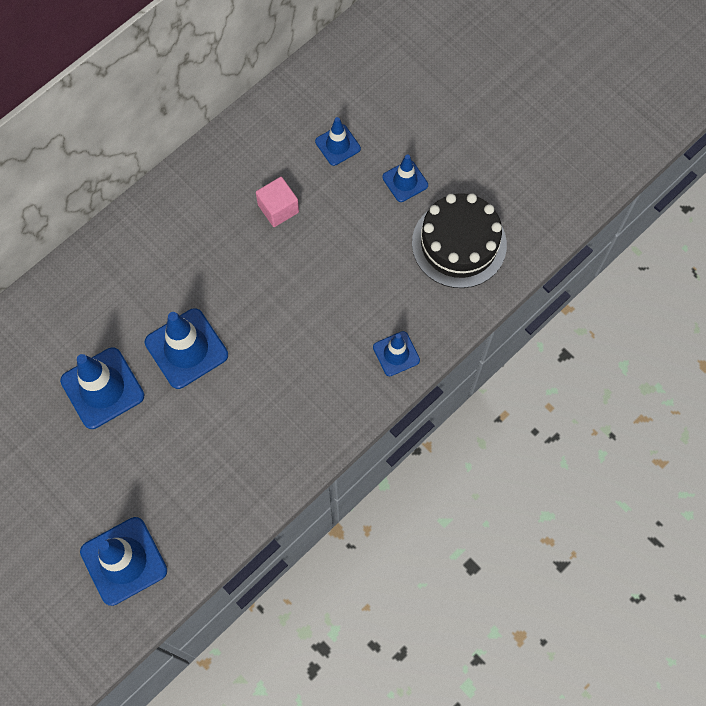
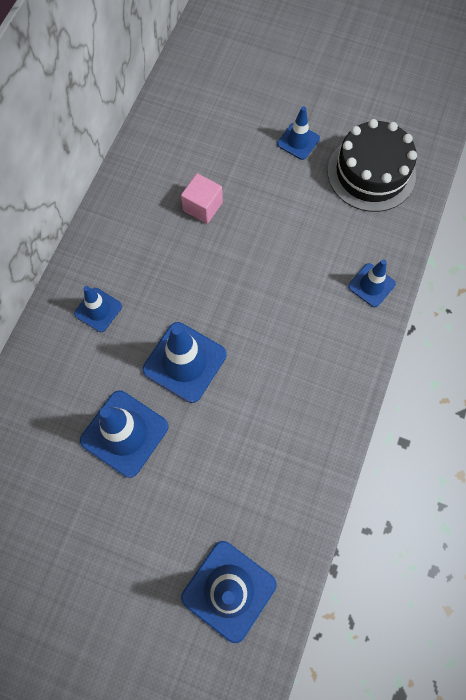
camera: 25 degrees left, 0 degrees up
blue traffic cone [315,117,361,166] -> blue traffic cone moved to [74,286,122,332]

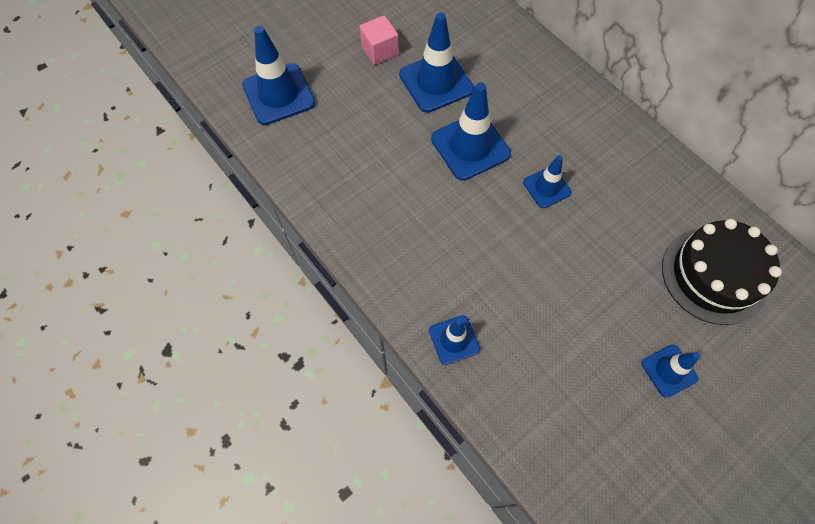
camera: 120 degrees right, 5 degrees down
blue traffic cone [74,286,122,332] -> blue traffic cone moved to [523,155,572,208]
pink cube [181,173,223,224] -> pink cube moved to [359,15,399,65]
black cake [327,119,417,212] -> black cake moved to [662,219,782,325]

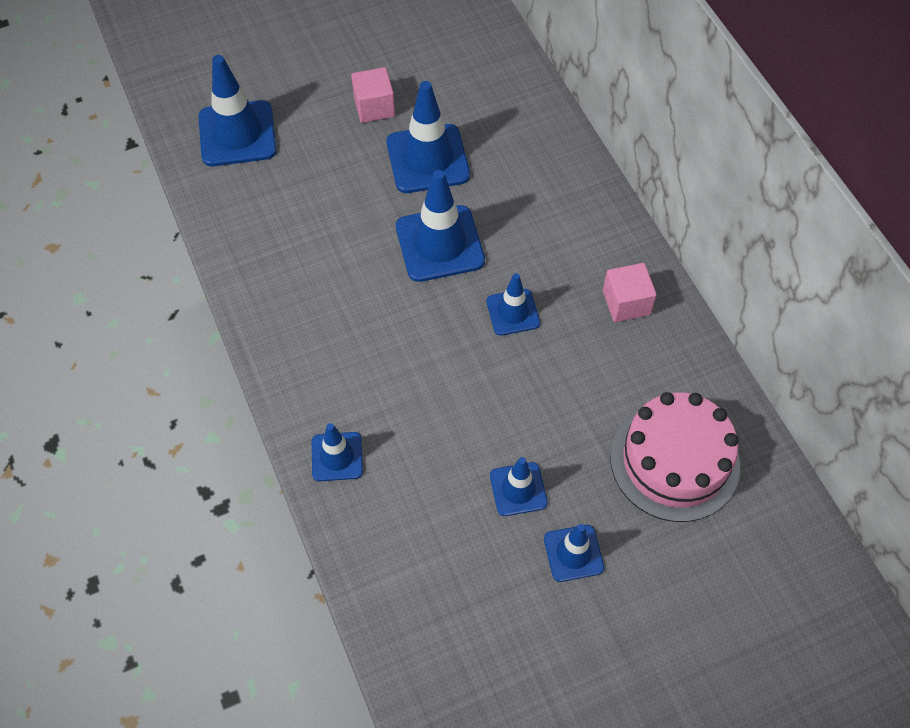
camera: 15 degrees right, 5 degrees down
black cake [662,219,782,325] -> pink cake [610,392,741,522]
none -> blue traffic cone [490,457,548,516]
none -> pink cube [603,263,657,322]

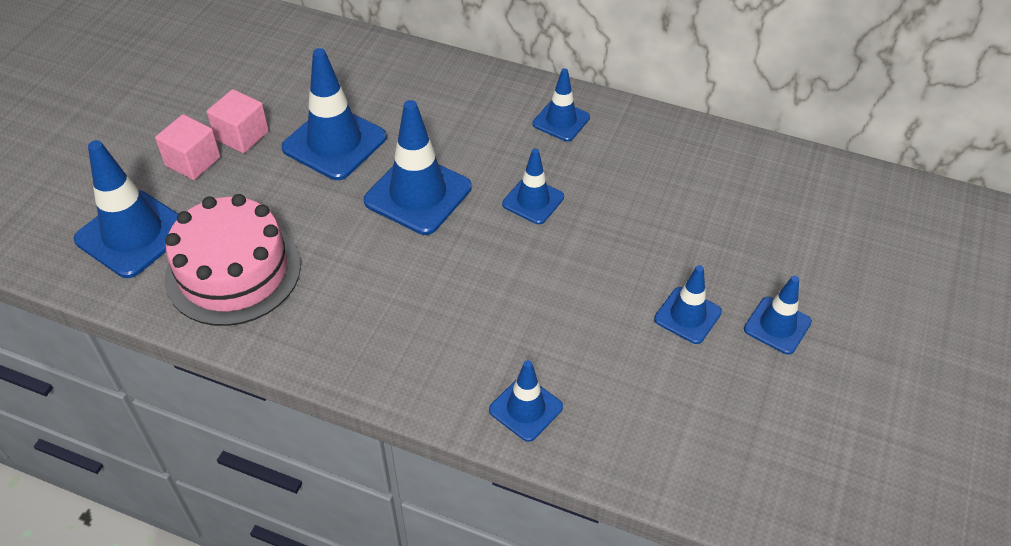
camera: 45 degrees left, 10 degrees down
pink cube [603,263,657,322] -> pink cube moved to [155,114,220,180]
pink cake [610,392,741,522] -> pink cake moved to [165,194,301,326]
none -> blue traffic cone [532,68,590,141]

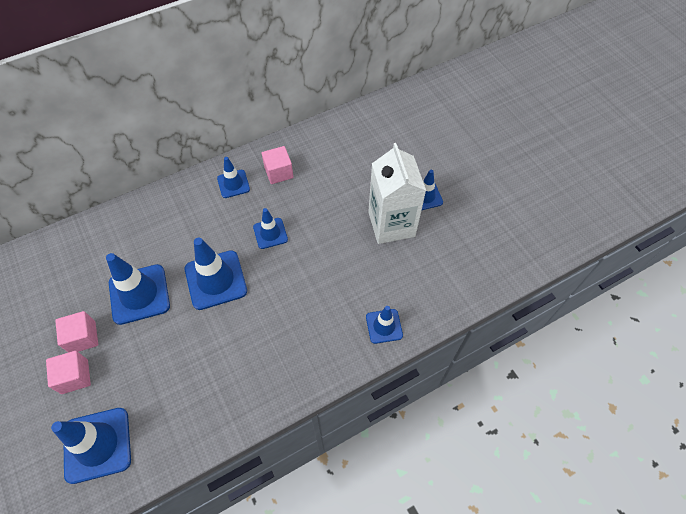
camera: 50 degrees left, 10 degrees up
pink cake [165,194,301,326] -> none
blue traffic cone [654,265,722,344] -> white carton [368,143,426,244]
none -> pink cube [262,146,293,184]

